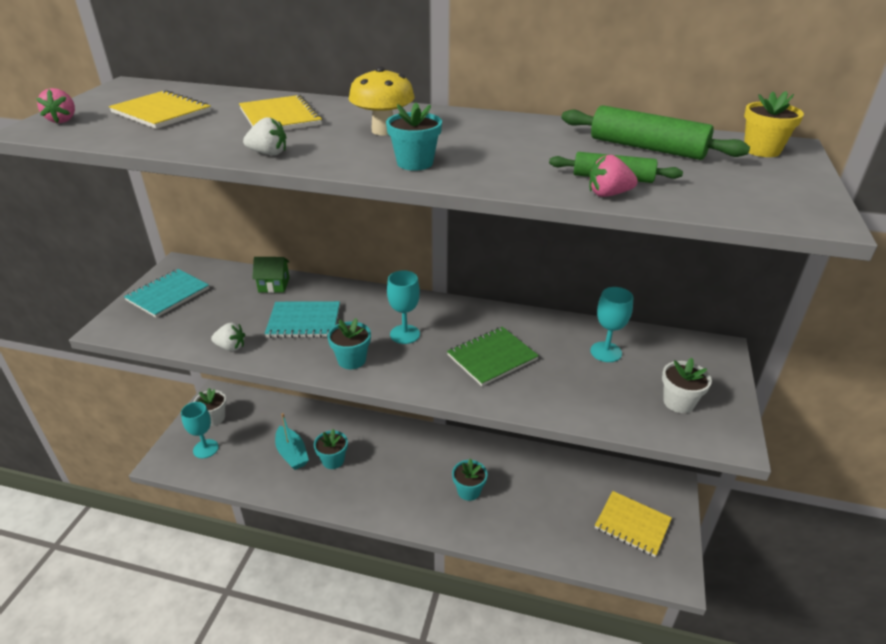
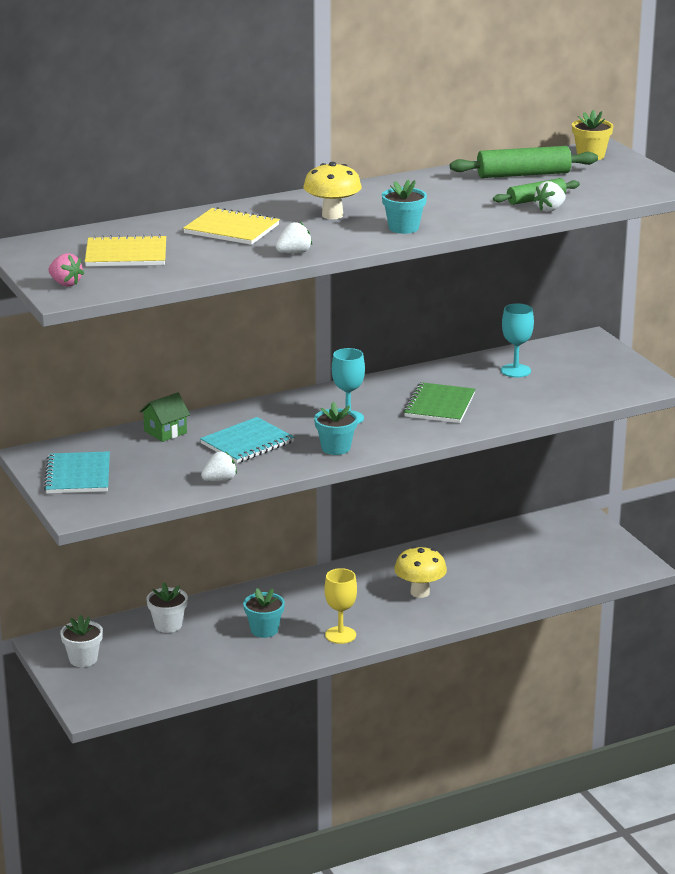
camera: 40 degrees left, 10 degrees down
turquoise goblet [181,402,219,458] -> none
turquoise boat [275,413,309,470] -> none
turquoise flower pot [452,458,488,501] -> yellow mushroom [394,546,447,598]
pink strawberry [589,155,638,197] -> white strawberry [533,181,566,212]
yellow notebook [595,491,672,557] -> none
white flower pot [662,358,712,413] -> white flower pot moved to [146,582,188,633]
none -> yellow goblet [324,568,357,644]

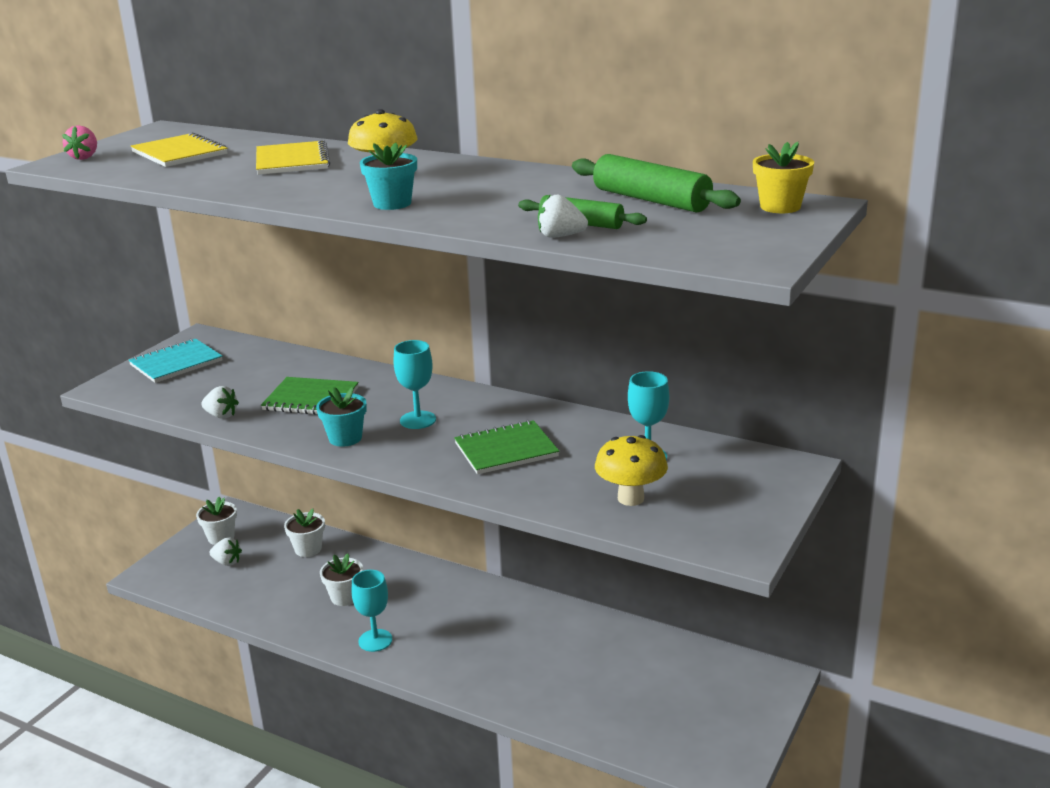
camera: 55 degrees right, 0 degrees up
green house [139,392,190,442] -> none
turquoise notebook [200,417,294,463] -> green notebook [261,377,359,415]
turquoise flower pot [243,588,285,638] -> white flower pot [320,553,363,606]
white strawberry [276,222,312,253] -> white strawberry moved to [210,537,242,566]
yellow goblet [324,568,357,644] -> turquoise goblet [352,570,392,652]
yellow mushroom [394,546,447,598] -> yellow mushroom moved to [595,435,668,506]

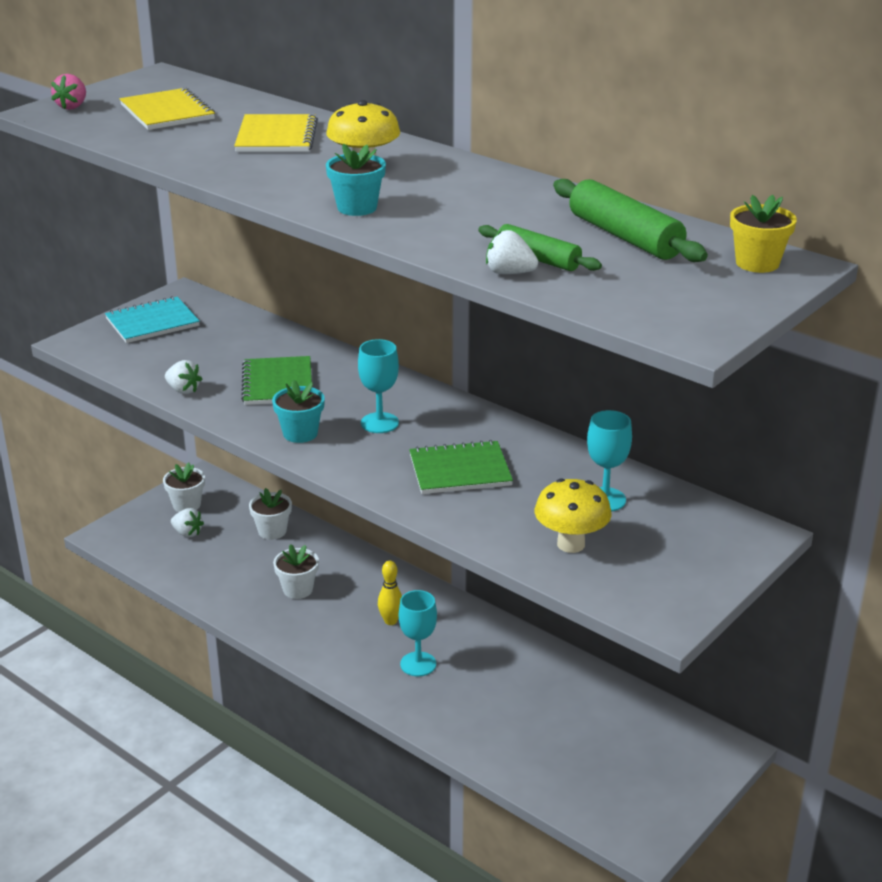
camera: 10 degrees right, 5 degrees up
green notebook [261,377,359,415] -> green notebook turned 60 degrees clockwise [241,356,312,405]
turquoise goblet [352,570,392,652] -> turquoise goblet moved to [399,590,437,676]
none -> yellow bowling pin [378,561,402,625]

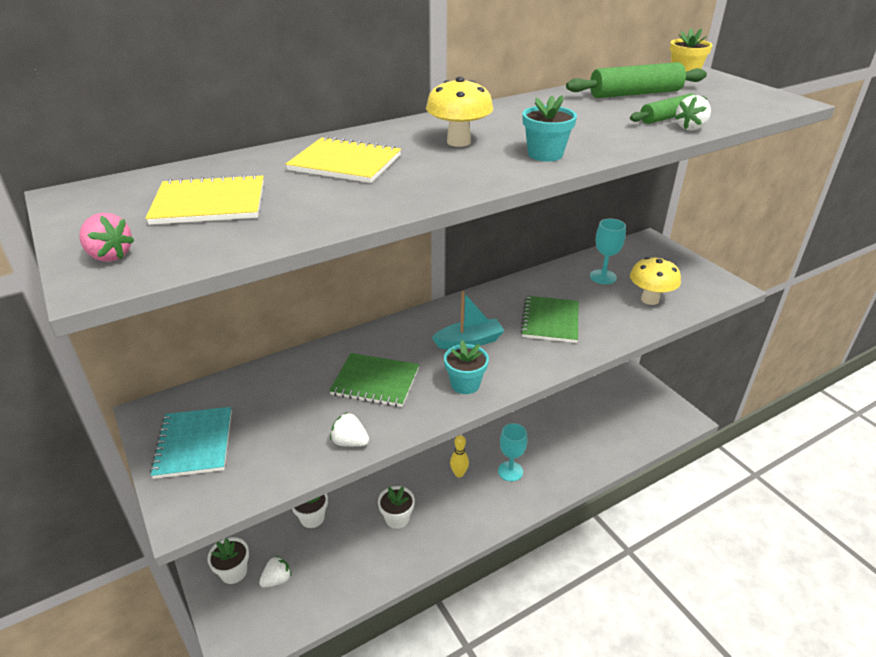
camera: 70 degrees left, 5 degrees up
white strawberry [165,360,202,394] -> white strawberry turned 120 degrees counterclockwise [330,412,369,447]
turquoise goblet [358,339,399,433] -> turquoise boat [432,291,504,350]

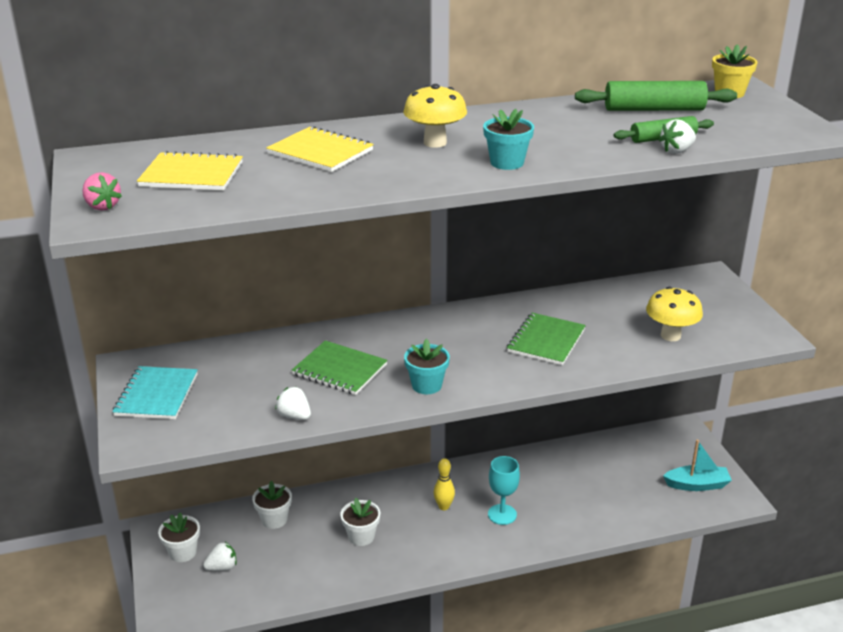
camera: 15 degrees right, 5 degrees down
turquoise boat [432,291,504,350] -> turquoise boat moved to [663,440,732,491]
turquoise goblet [590,219,626,284] -> none

